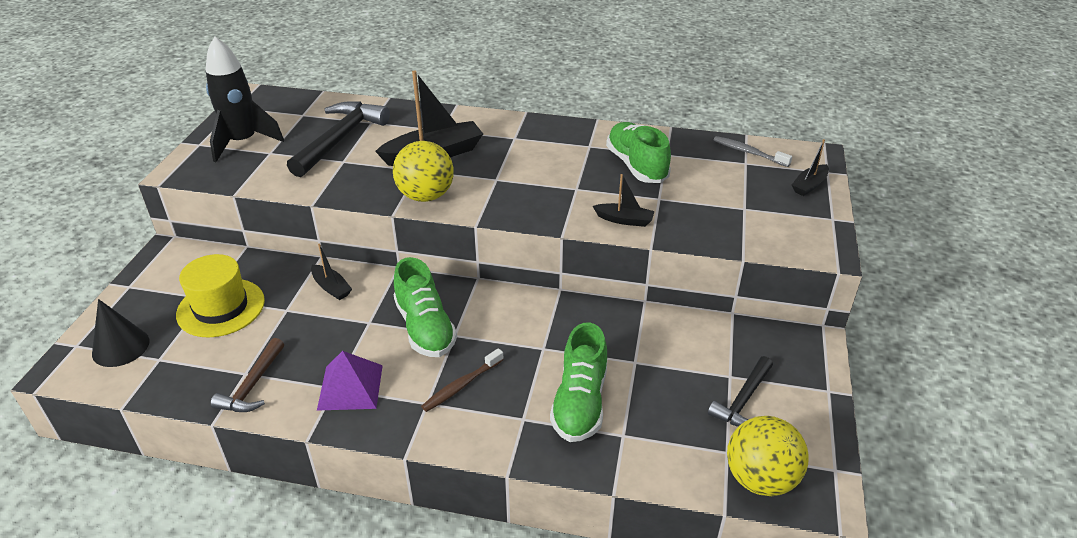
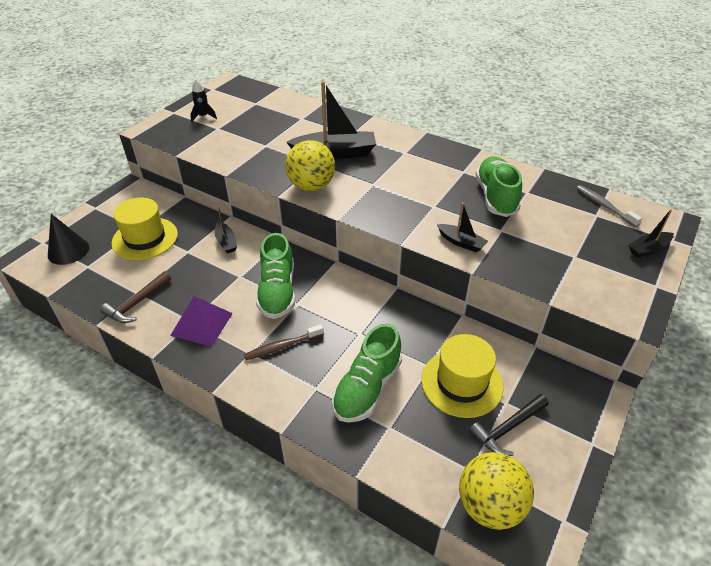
camera: 20 degrees right, 5 degrees up
black rocket [206,36,284,162] -> black rocket [190,79,217,122], size x0.47
black hammer [287,101,390,177] -> none
none -> yellow hat [421,334,504,418]

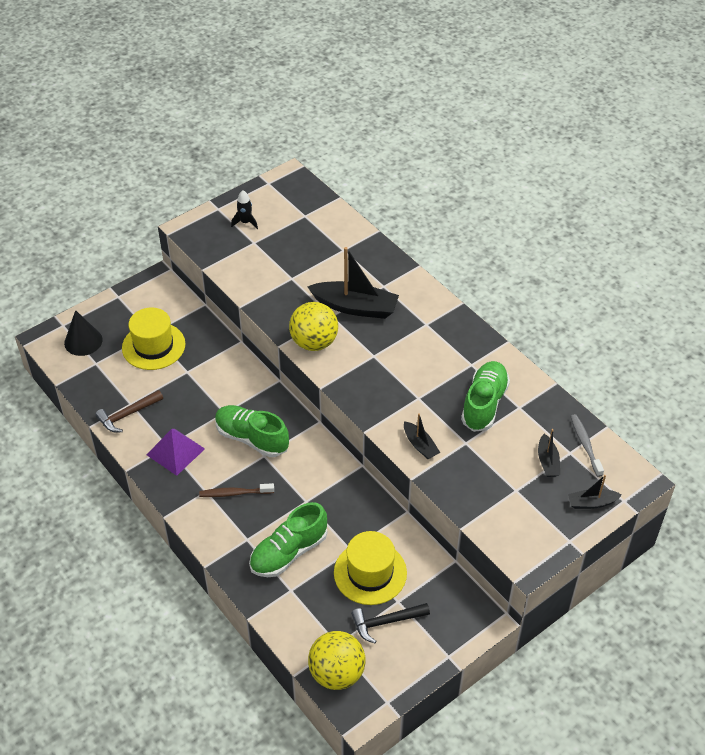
camera: 20 degrees right, 5 degrees up
black boat [215,207,237,253] -> black boat moved to [538,429,560,477]
green shoe [256,233,295,319] -> green shoe turned 105 degrees clockwise [215,405,289,457]

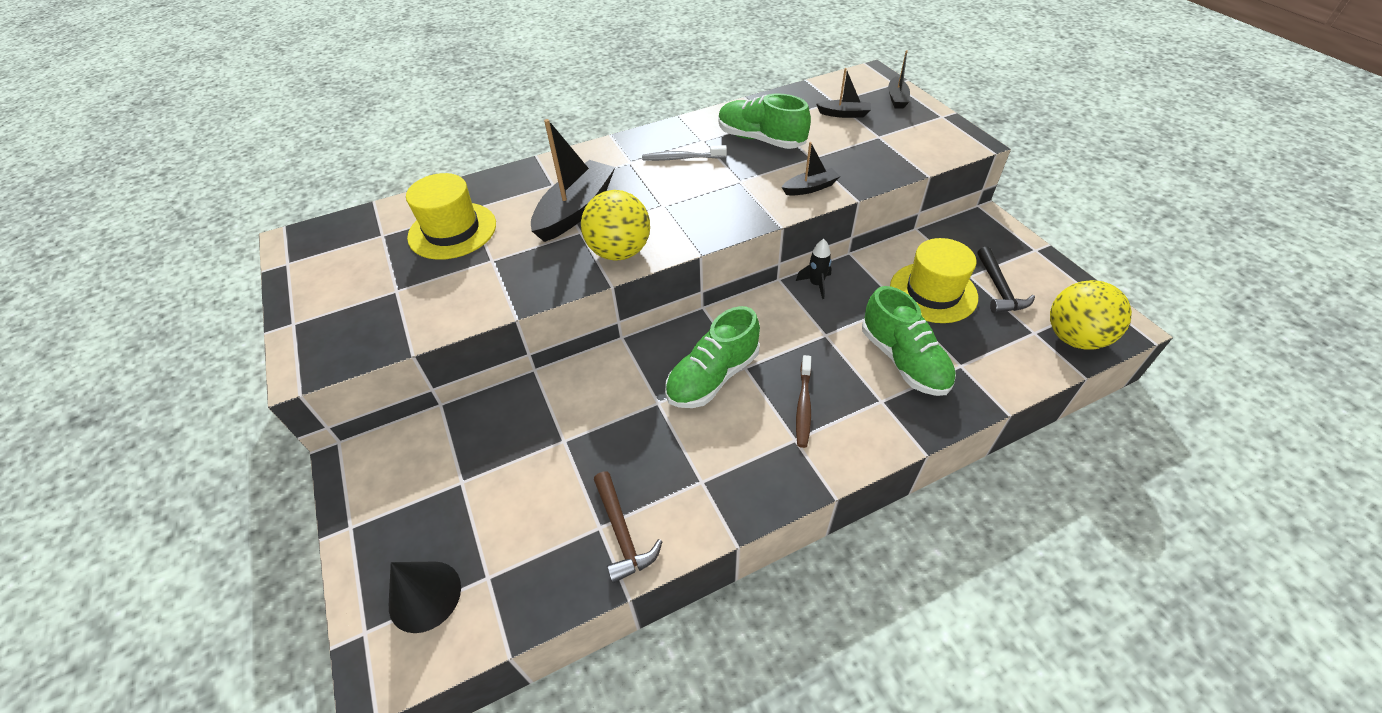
camera: 75 degrees left, 0 degrees up
yellow hat [122,308,185,370] -> yellow hat moved to [406,173,496,260]
purple pyramid [146,429,205,476] -> none
black rocket [231,190,258,229] -> black rocket moved to [796,239,832,299]
grey toothbrush [570,414,604,477] -> grey toothbrush moved to [642,145,727,161]

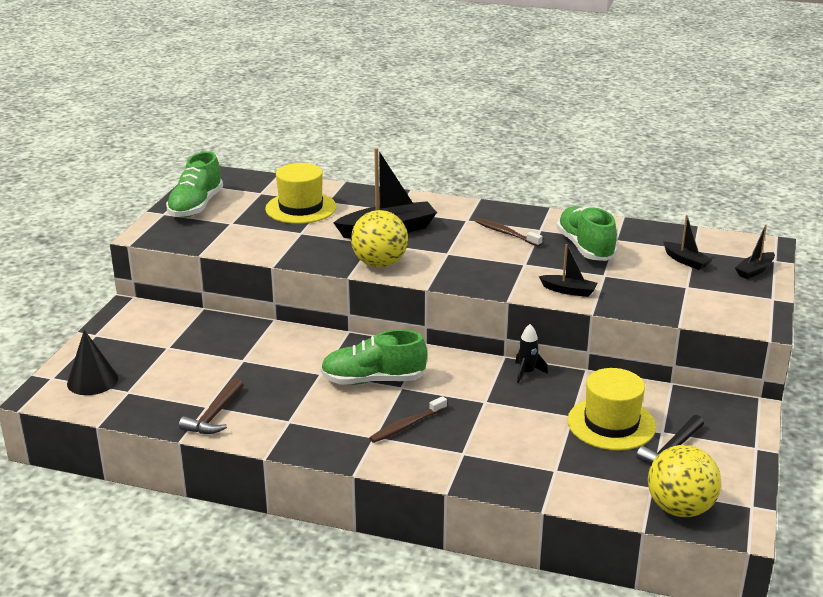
camera: 40 degrees right, 20 degrees down
grey toothbrush [642,145,727,161] -> brown toothbrush [475,218,543,247]
green shoe [862,286,956,396] -> green shoe moved to [166,152,223,218]

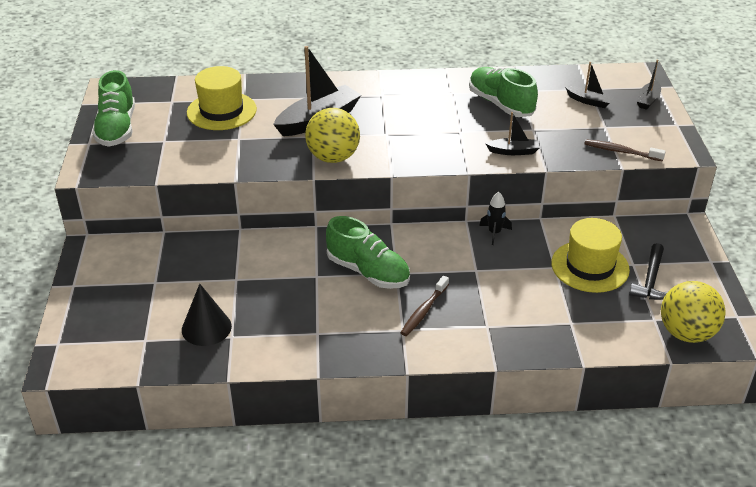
camera: 20 degrees left, 10 degrees up
black cone [67,330,118,395] -> black cone moved to [182,284,232,346]
brown hammer [179,378,243,434] -> none
green shoe [321,329,427,385] -> green shoe turned 120 degrees counterclockwise [326,216,410,289]
brown toothbrush [475,218,543,247] -> brown toothbrush moved to [584,139,666,161]

